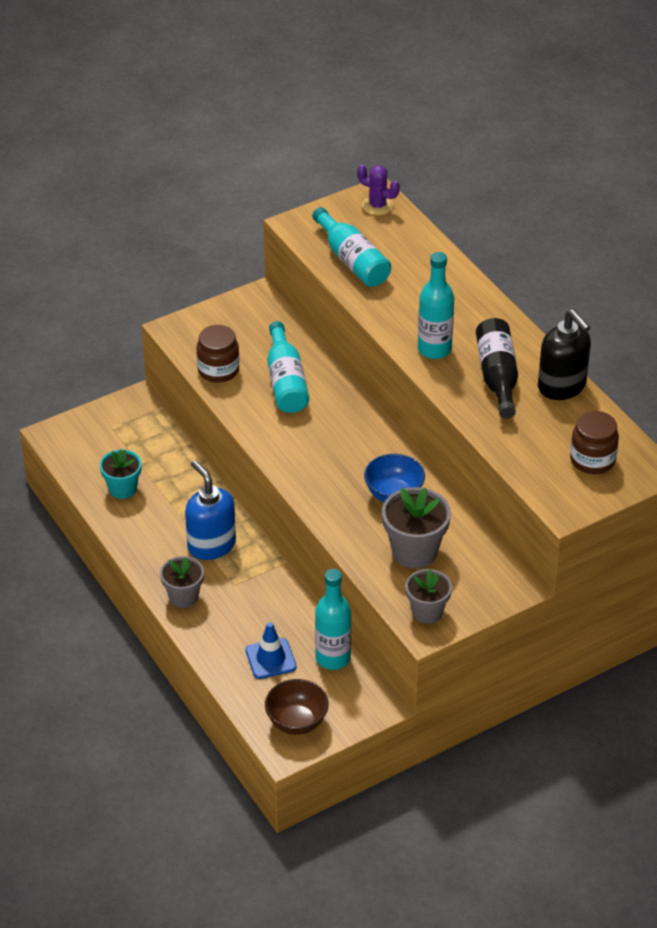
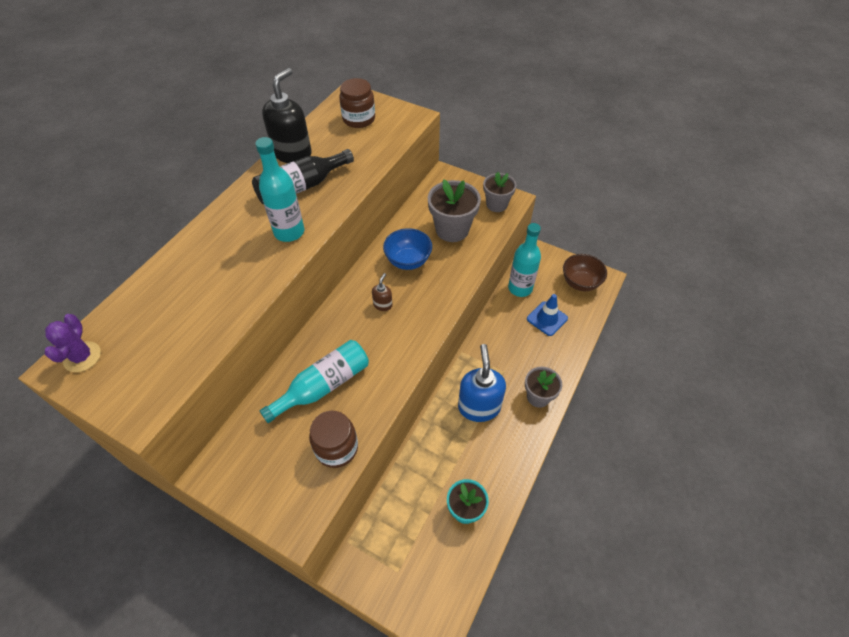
camera: 120 degrees left, 10 degrees up
blue soap dispenser [185,460,236,560] -> blue soap dispenser turned 150 degrees clockwise [458,344,506,422]
turquoise bottle [312,207,391,287] -> none
none -> brown soap dispenser [372,273,393,311]

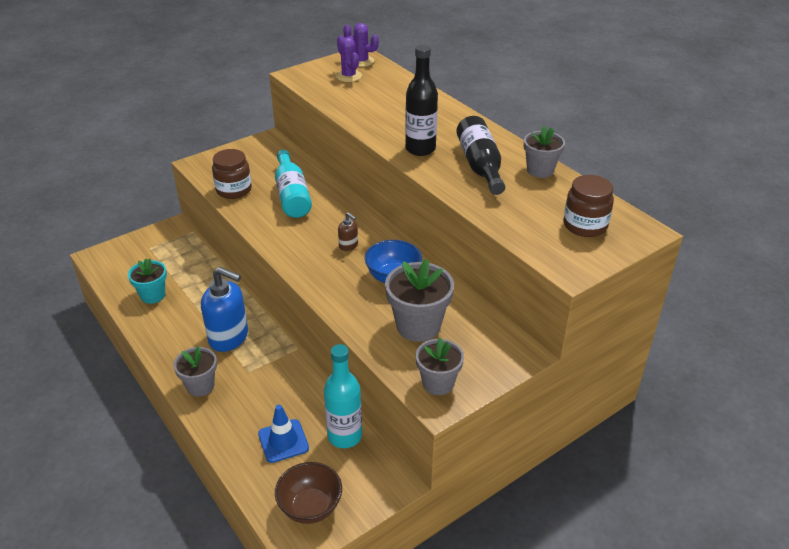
camera: 115 degrees right, 15 degrees down
turquoise bottle [255,137,304,242] -> black bottle [405,45,438,156]
black soap dispenser [262,68,312,163] -> grey flower pot [524,125,565,178]
none -> purple cactus [336,36,362,82]

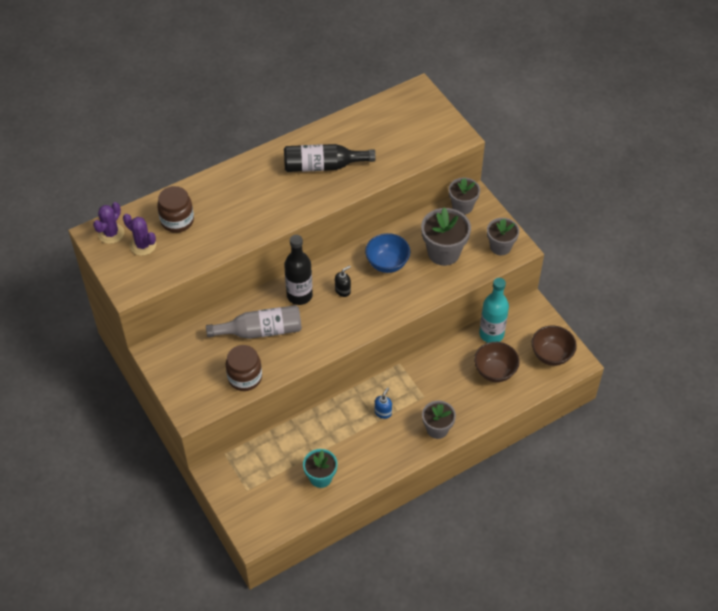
camera: 85 degrees left, 15 degrees up
blue soap dispenser [201,267,248,352] -> blue soap dispenser [375,387,392,419], size x0.45
blue traffic cone [258,405,309,463] -> brown bowl [474,342,520,382]
turquoise bottle [275,150,312,218] -> grey bottle [206,305,302,339]
purple cactus [336,36,362,82] -> purple cactus turned 60 degrees clockwise [123,214,156,256]
brown soap dispenser [338,212,358,251] -> black soap dispenser [335,265,351,297]
black bottle [405,45,438,156] -> black bottle moved to [284,235,313,305]
grey flower pot [524,125,565,178] -> grey flower pot moved to [449,178,480,215]
brown jar [563,175,614,237] -> brown jar moved to [157,186,194,233]

